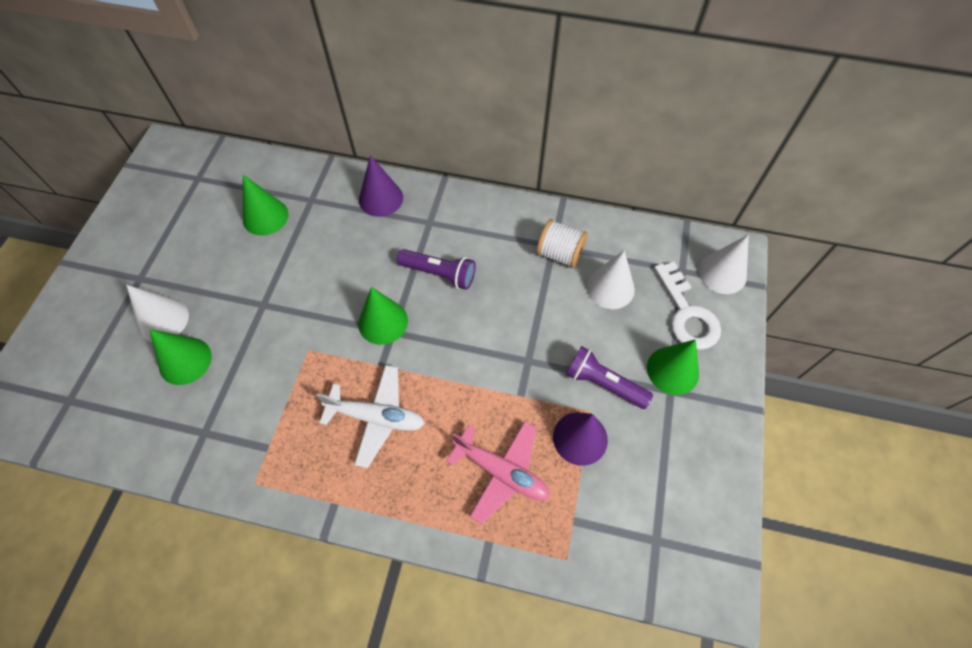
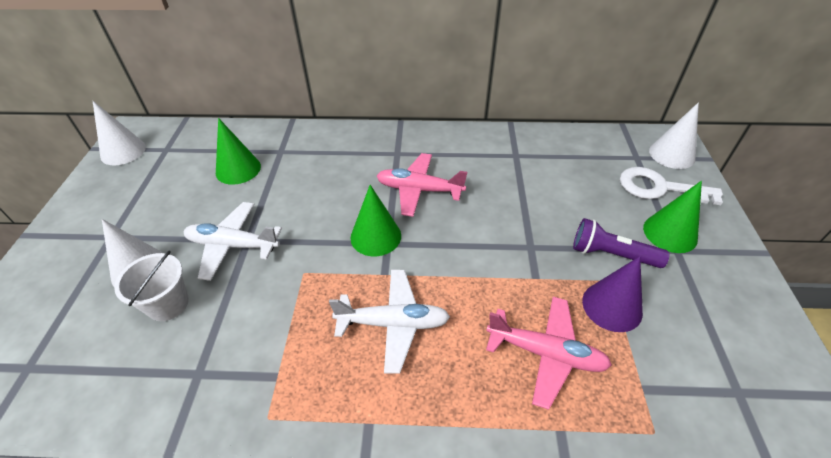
camera: 10 degrees left, 15 degrees down
green cone [149,329,212,385] -> white bucket [114,250,189,321]
purple cone [359,155,403,217] -> none
purple flashlight [397,249,476,290] -> pink plane [377,153,467,217]
white spool [536,219,588,268] -> none
white cone [586,250,635,309] -> white cone moved to [93,101,146,165]
white key [654,262,721,350] -> white key turned 135 degrees clockwise [620,167,723,205]
none -> white plane [184,202,282,281]

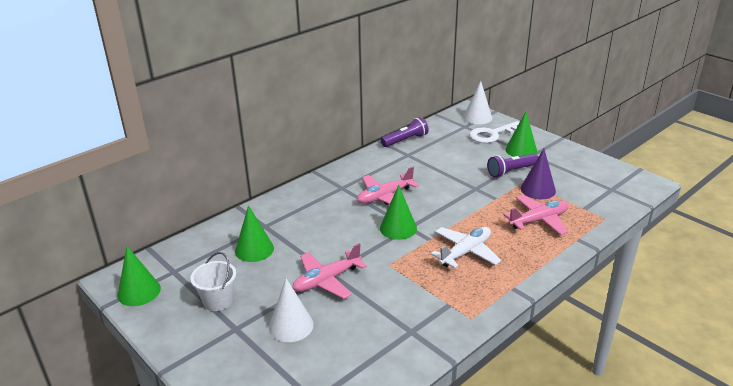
camera: 45 degrees left, 15 degrees down
white cone [93,101,146,165] -> green cone [117,246,161,306]
white bucket [114,250,189,321] -> white bucket moved to [190,252,236,311]
white plane [184,202,282,281] -> pink plane [292,243,367,299]
none -> purple flashlight [381,117,429,147]

